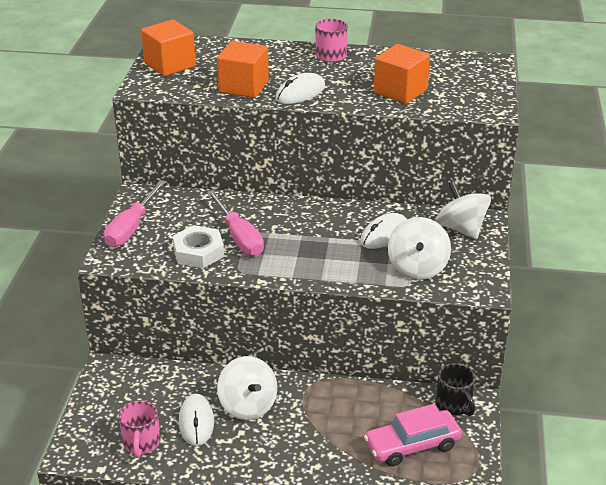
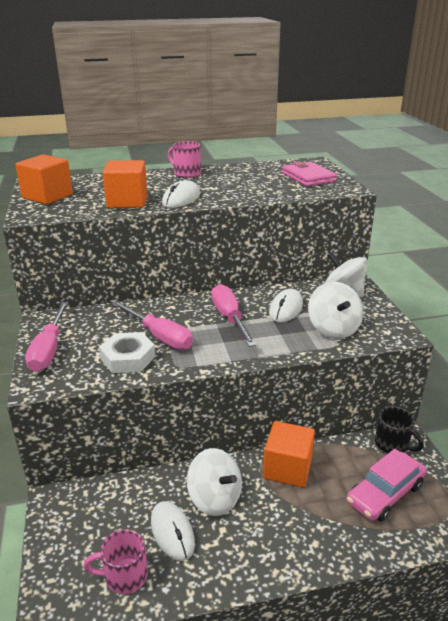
camera: 20 degrees left, 5 degrees down
pink mug [119,400,161,458] -> pink mug turned 105 degrees clockwise [83,529,148,594]
orange cube [374,44,430,104] -> orange cube moved to [263,421,315,488]
none -> pink screwdriver [211,284,256,347]
none -> pink wallet [282,161,337,186]

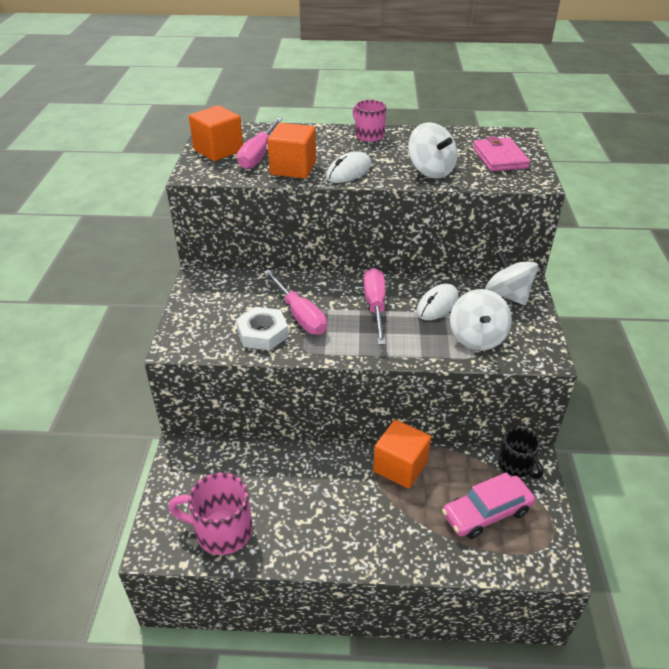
camera: 15 degrees right, 10 degrees up
pink screwdriver [25,302,68,372] -> pink screwdriver moved to [237,118,282,169]
pink mug [83,529,148,594] -> pink mug [168,472,253,555], size x1.50
white mouse [151,501,195,561] -> none
white spinning top [187,448,242,516] -> white spinning top moved to [408,122,457,179]

